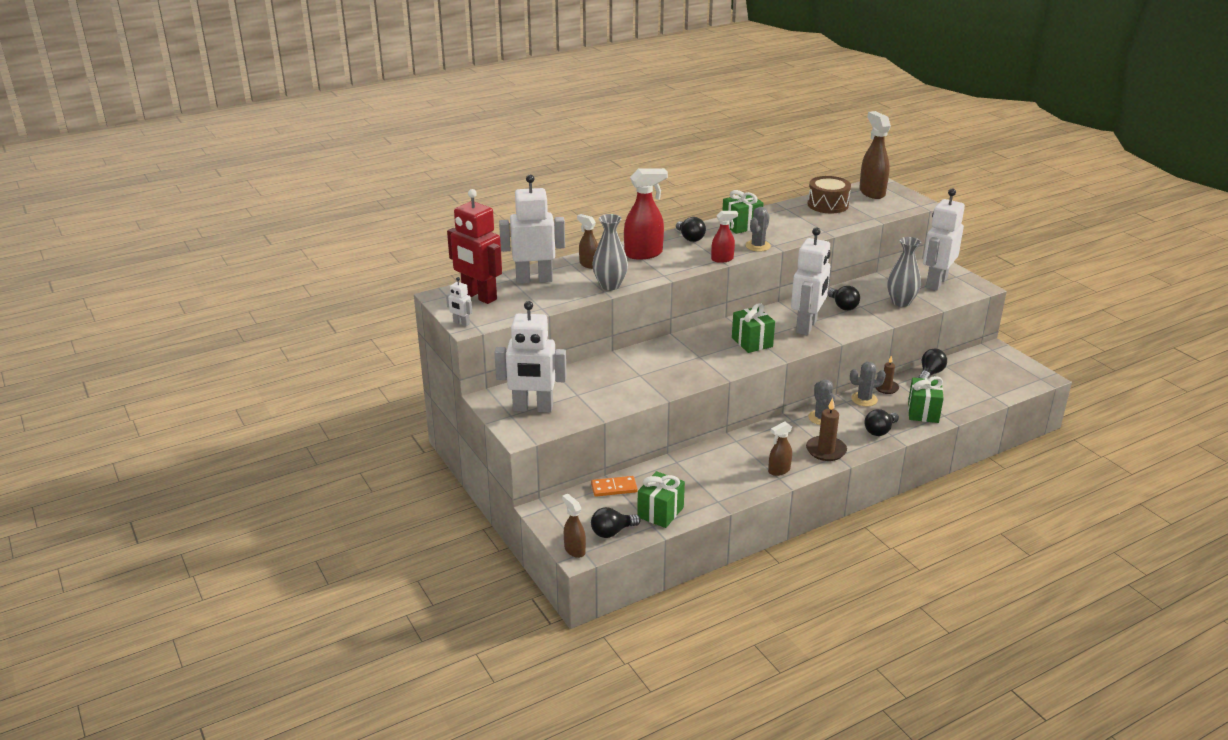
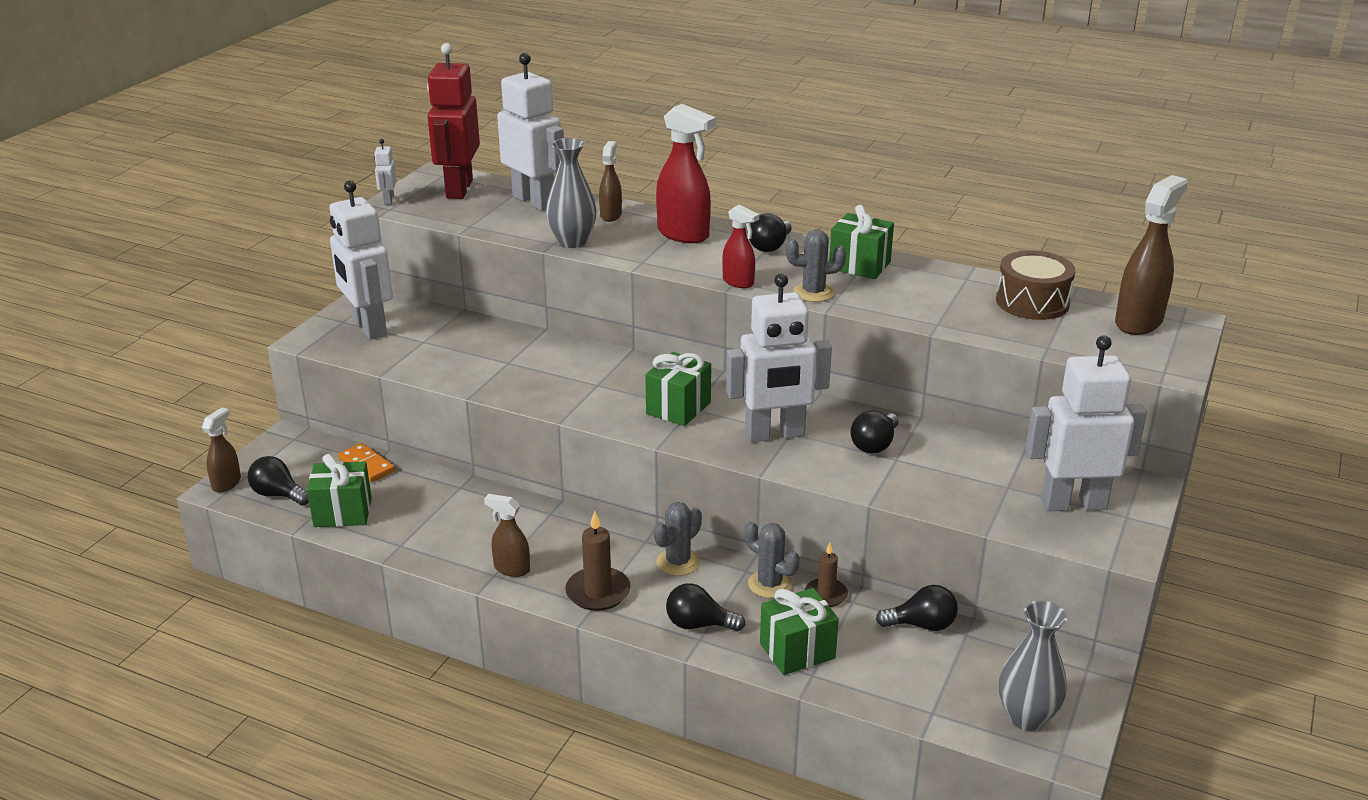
camera: 55 degrees right, 0 degrees up
grey vase [887,237,921,307] -> grey vase moved to [999,600,1067,731]

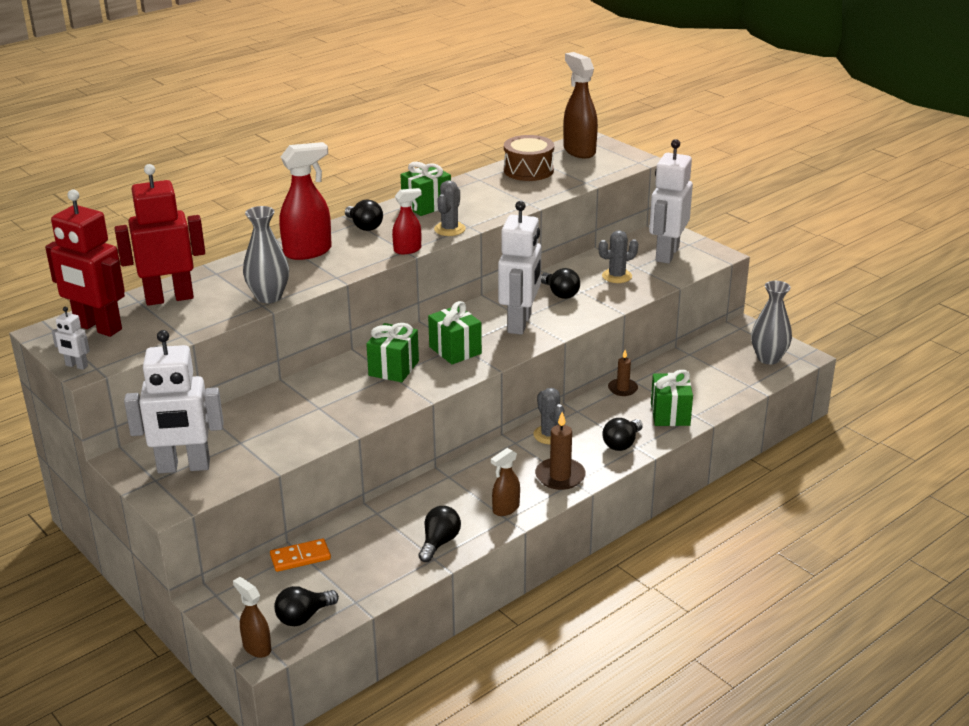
camera: 65 degrees left, 0 degrees up
green gift [307,454,372,527] -> green gift moved to [366,323,419,382]
white robot [497,53,564,211] -> red robot [115,164,205,306]
brown spray bottle [599,141,622,222] -> none
grey cactus [745,521,799,598] -> grey cactus moved to [599,230,638,283]
black light bulb [876,585,958,631] -> black light bulb moved to [418,506,461,562]

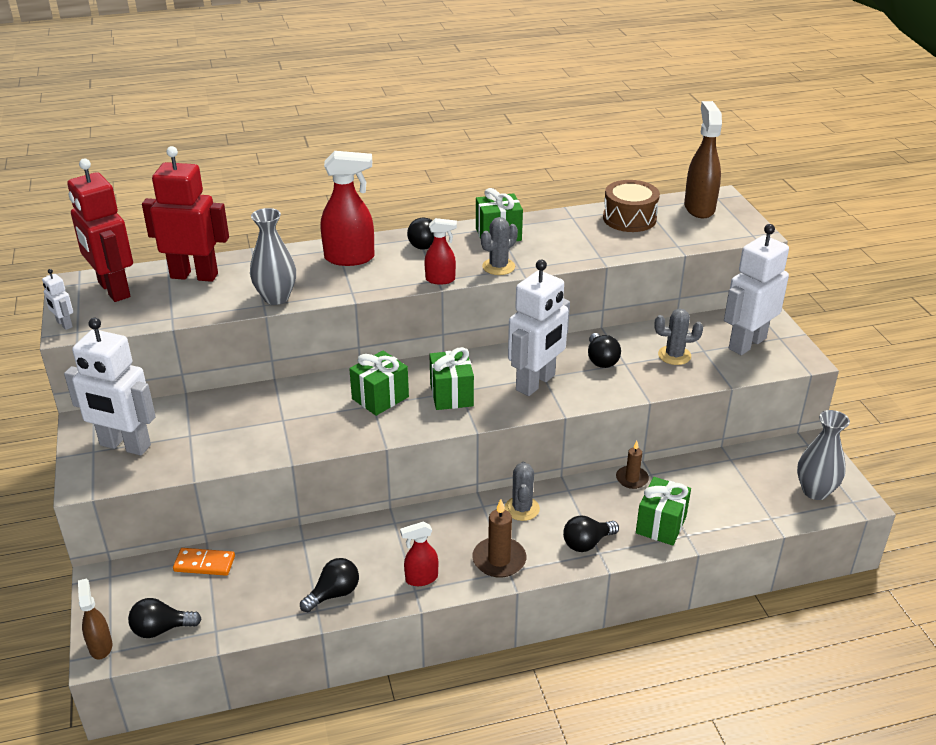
camera: 25 degrees right, 5 degrees up
brown spray bottle [491,448,520,516] -> red spray bottle [400,522,438,586]

